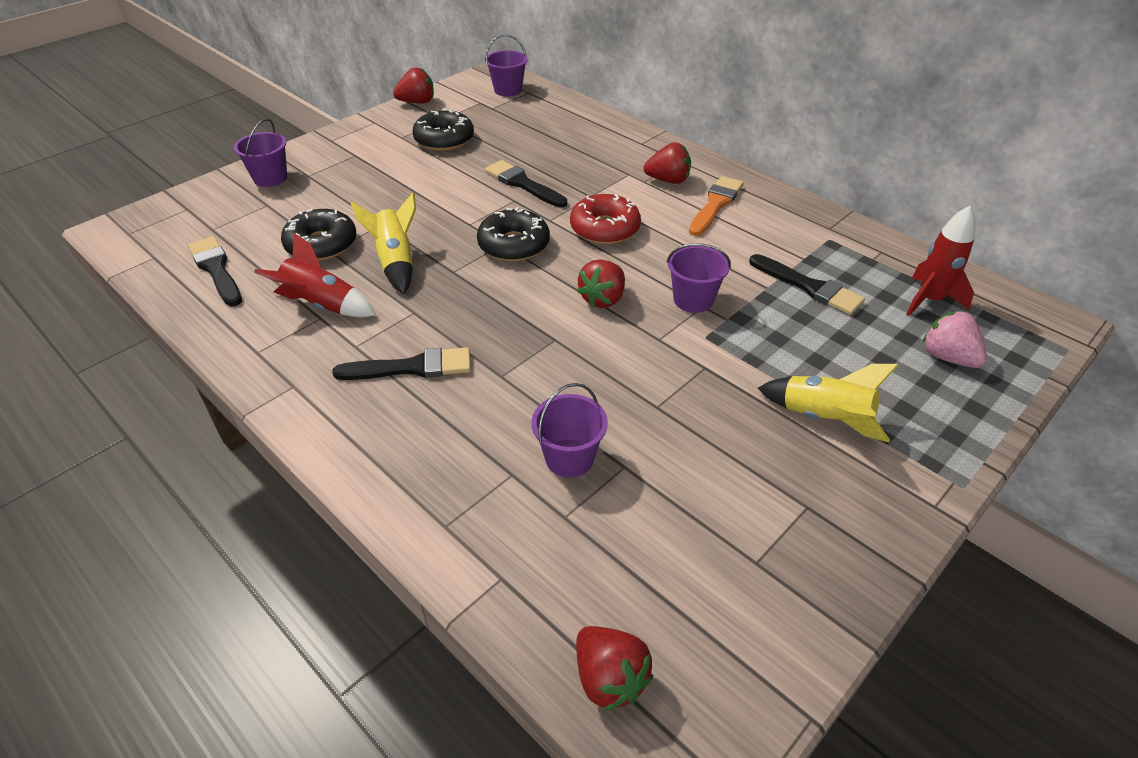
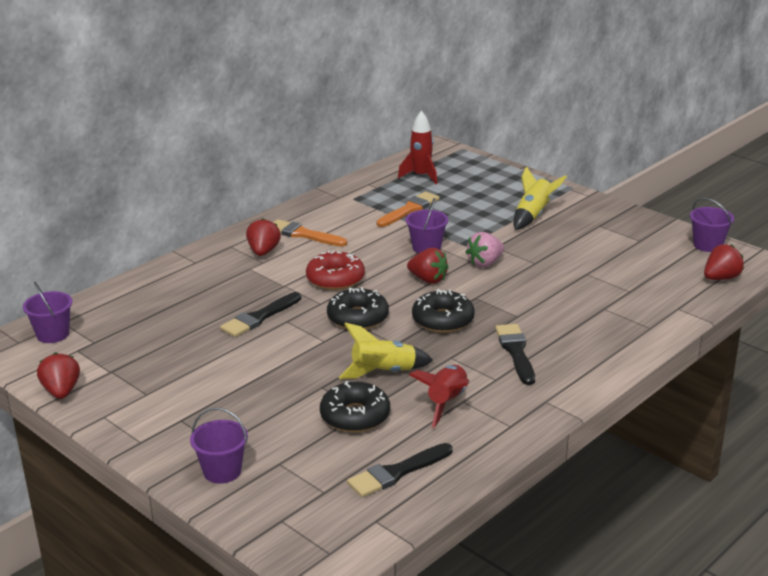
camera: 90 degrees left, 15 degrees down
black donut [412,109,474,151] -> black donut moved to [412,289,475,333]
purple bucket [532,383,608,478] -> purple bucket moved to [690,198,734,252]
black brush [749,254,865,315] -> orange brush [377,191,440,227]
pink strawberry [923,311,987,368] -> pink strawberry moved to [465,232,504,267]

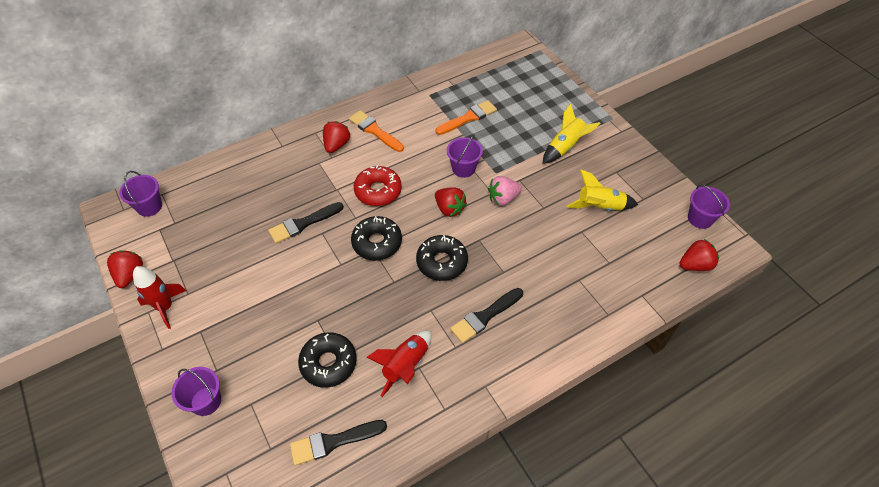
camera: 15 degrees right, 25 degrees up
yellow rocket [339,323,433,379] -> yellow rocket moved to [567,170,638,211]
red rocket [398,111,437,184] -> red rocket moved to [133,266,186,329]
black brush [495,324,535,385] -> black brush turned 135 degrees counterclockwise [450,288,523,343]

